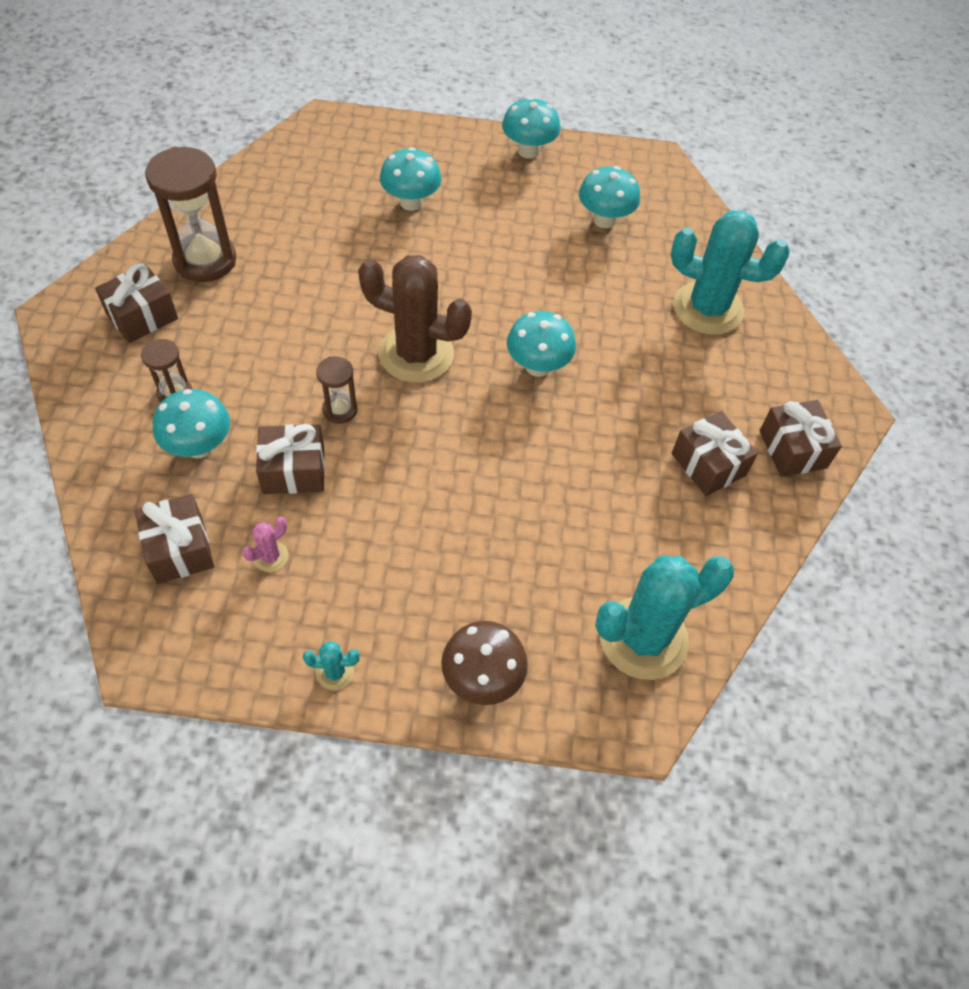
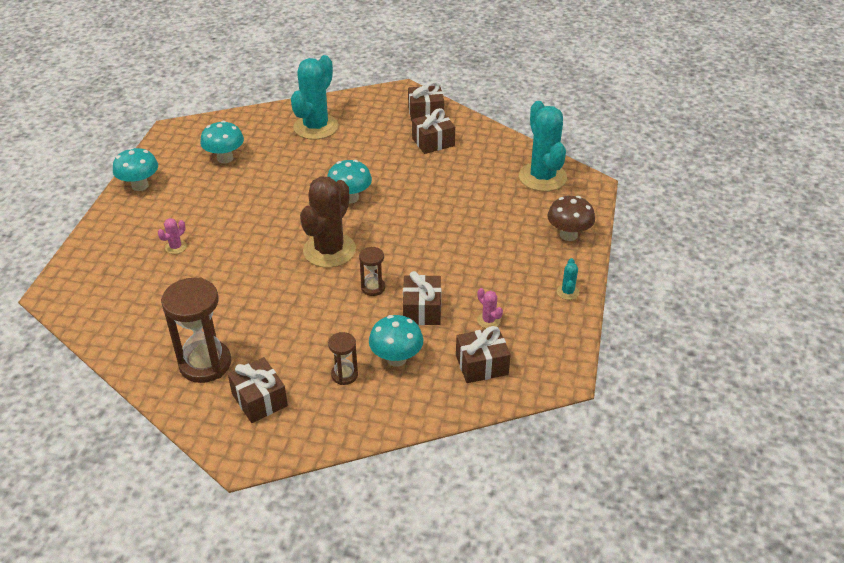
camera: 80 degrees left, 15 degrees down
turquoise mushroom [380,147,442,211] -> pink cactus [158,218,187,254]

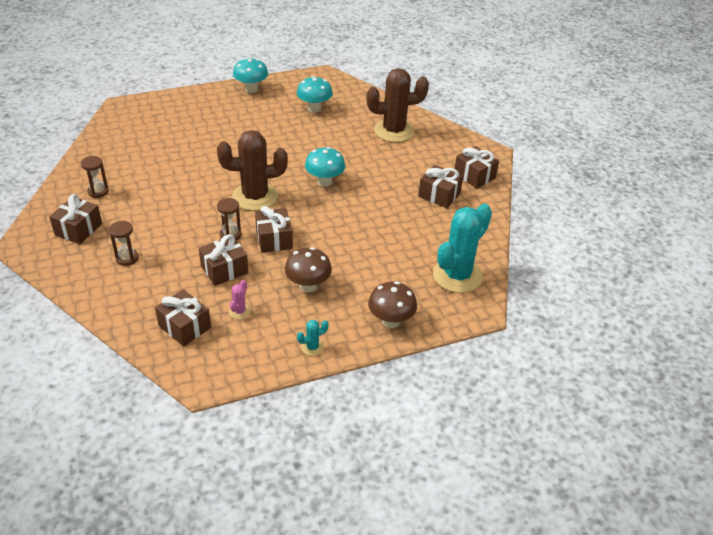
camera: 55 degrees right, 0 degrees up
pink cactus [158,218,187,254] -> none
brown hourglass [161,277,231,383] -> brown hourglass [81,156,109,198], size x0.51
turquoise cactus [291,55,339,140] -> brown cactus [366,68,429,142]
turquoise mushroom [369,315,423,367] -> none
none -> brown gift [255,206,293,253]
none -> brown mushroom [285,247,332,292]

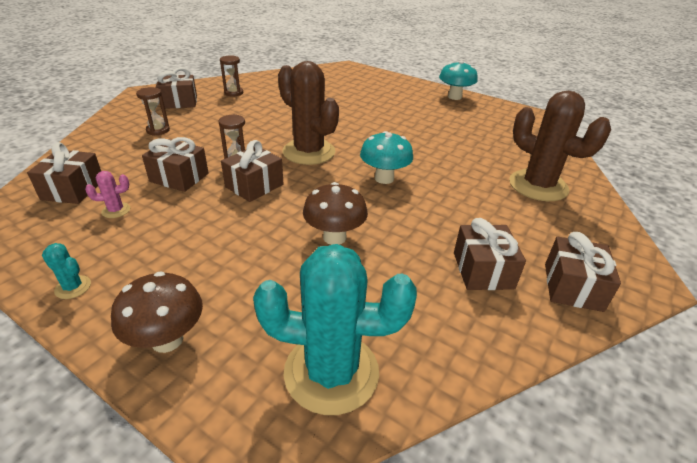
camera: 55 degrees right, 5 degrees down
brown mushroom [285,247,332,292] -> brown mushroom moved to [303,182,368,245]
turquoise mushroom [297,76,333,112] -> none

